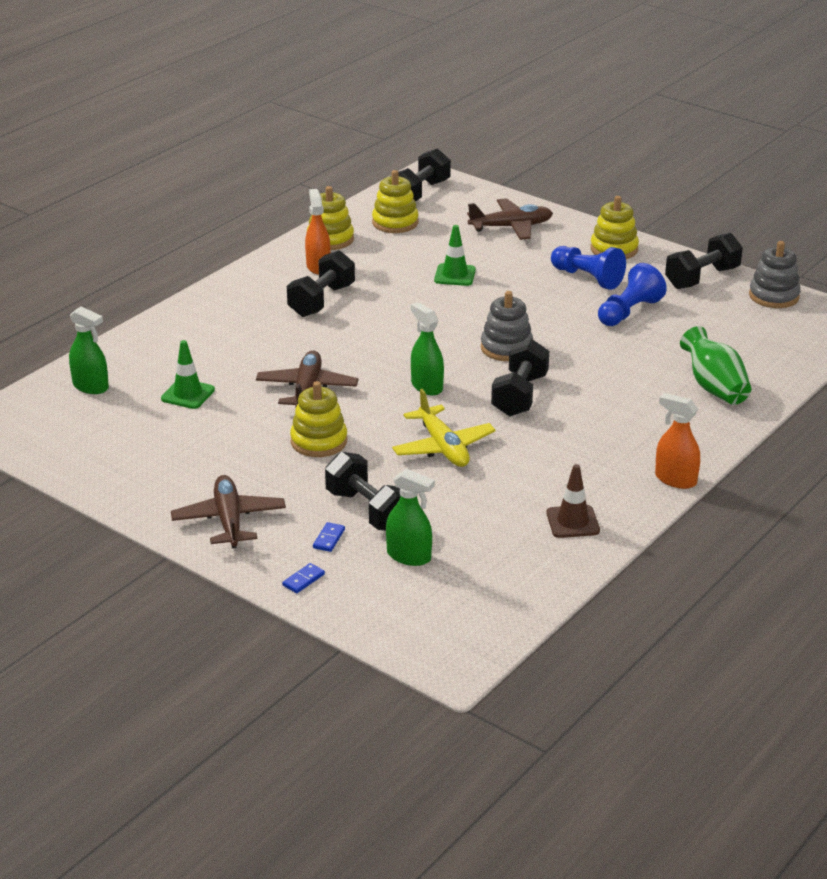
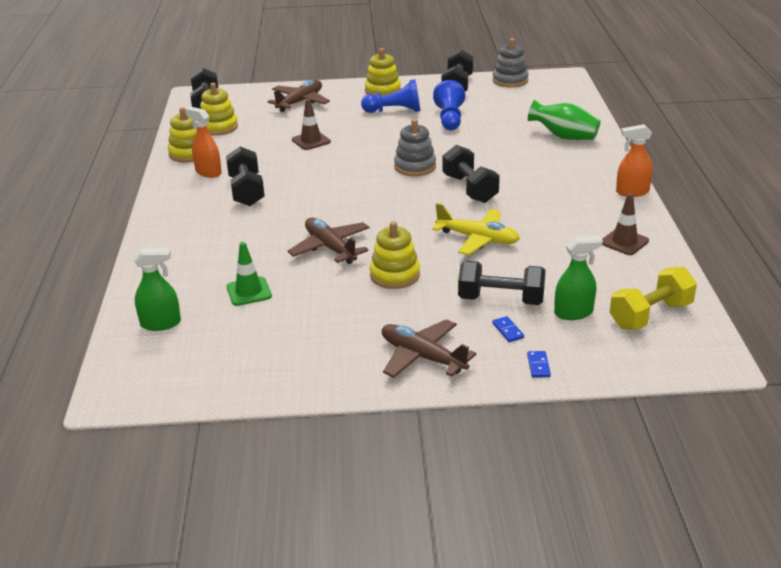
camera: 40 degrees left, 0 degrees up
green spray bottle [411,302,444,395] -> none
green traffic cone [434,225,476,286] -> brown traffic cone [292,99,331,150]
none -> yellow dumbbell [610,267,697,330]

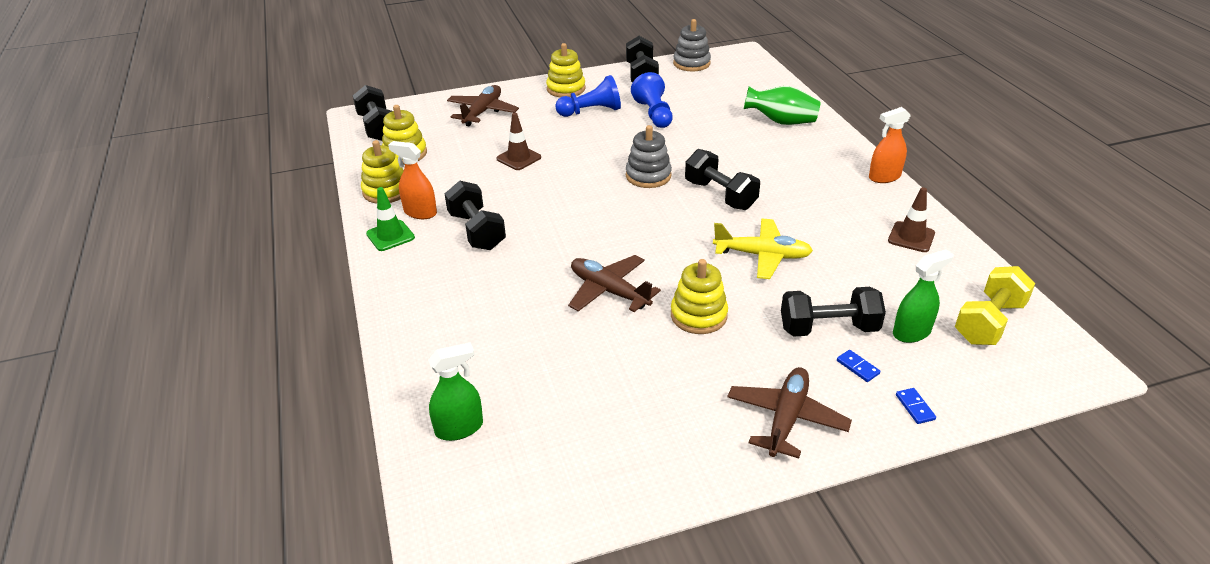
camera: 15 degrees left, 5 degrees up
green traffic cone [226,242,272,306] -> green traffic cone moved to [366,187,415,251]
brown plane [382,319,476,378] -> brown plane turned 90 degrees clockwise [727,367,852,458]

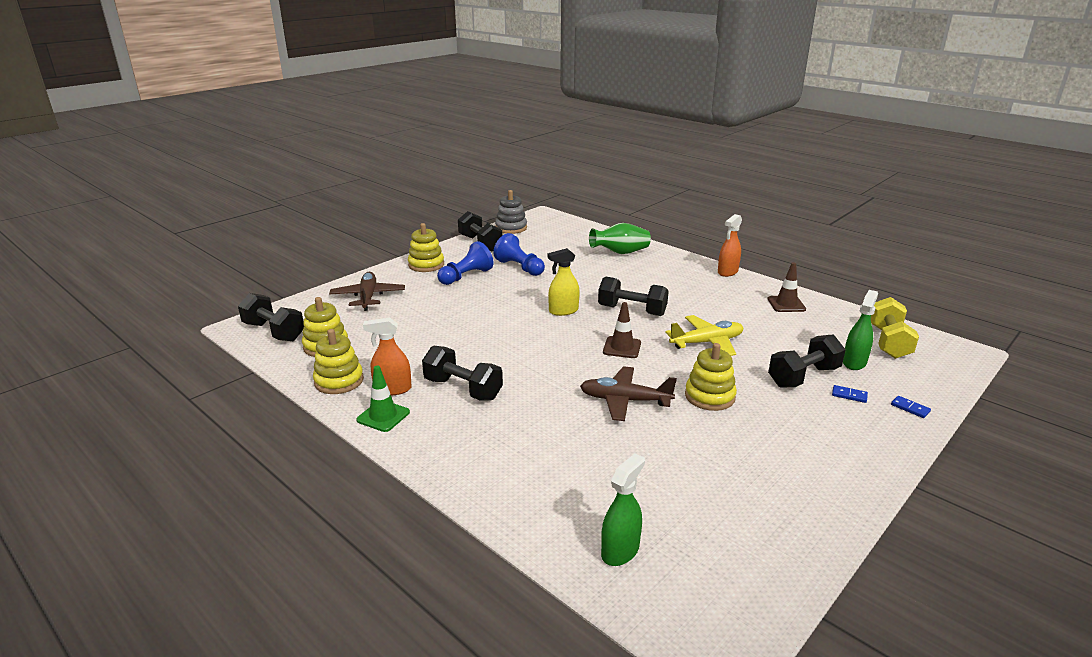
camera: 30 degrees left, 10 degrees down
brown traffic cone [496,113,541,170] -> brown traffic cone moved to [603,302,641,358]
grey stacking toy [626,125,672,188] -> yellow spray bottle [548,248,580,316]
brown plane [727,367,852,458] -> none

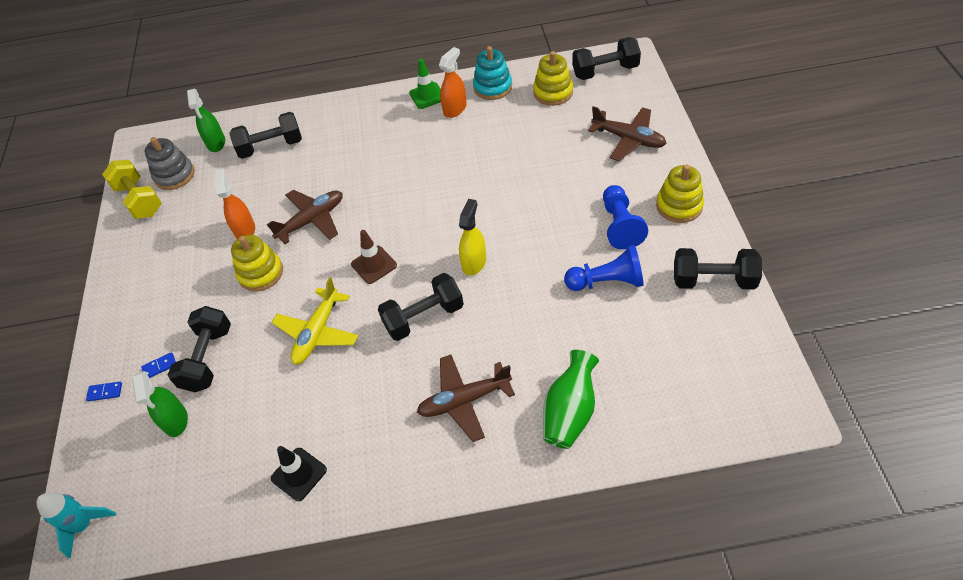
camera: 135 degrees right, 25 degrees up
yellow stacking toy [313,329,364,394] -> turquoise stacking toy [473,46,512,100]
black dumbbell [422,346,503,401] -> black dumbbell moved to [229,112,302,159]
grey stacking toy [495,190,527,234] -> grey stacking toy moved to [145,137,194,190]
orange spray bottle [718,214,742,277] -> orange spray bottle moved to [214,169,255,239]
brown traffic cone [767,262,806,312] -> black traffic cone [271,446,327,501]
yellow dumbbell [871,297,919,359] -> yellow dumbbell moved to [102,160,162,219]
none -> turquoise rocket [36,493,116,558]
none -> brown plane [417,355,515,442]

